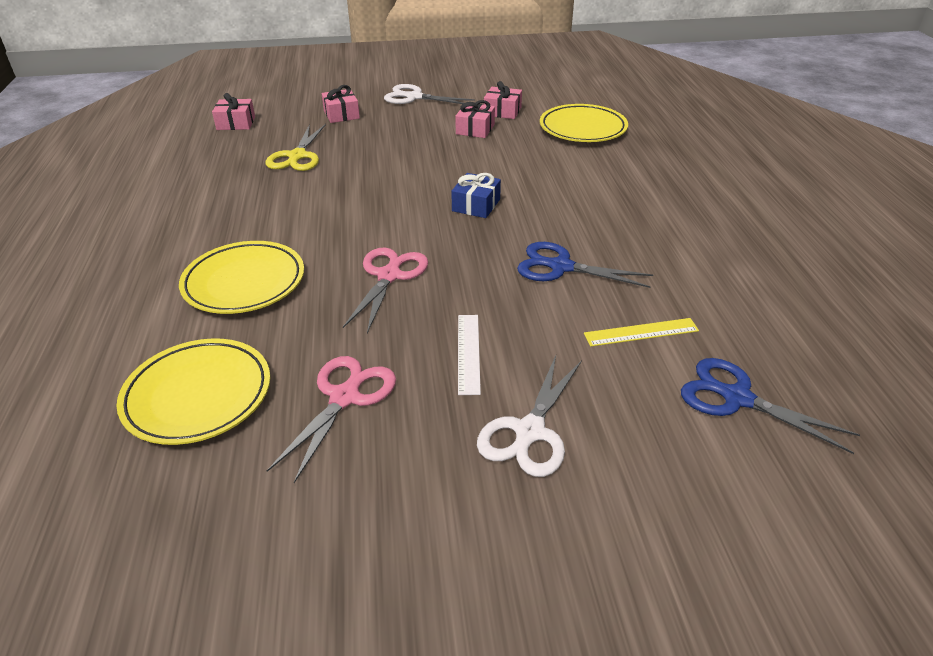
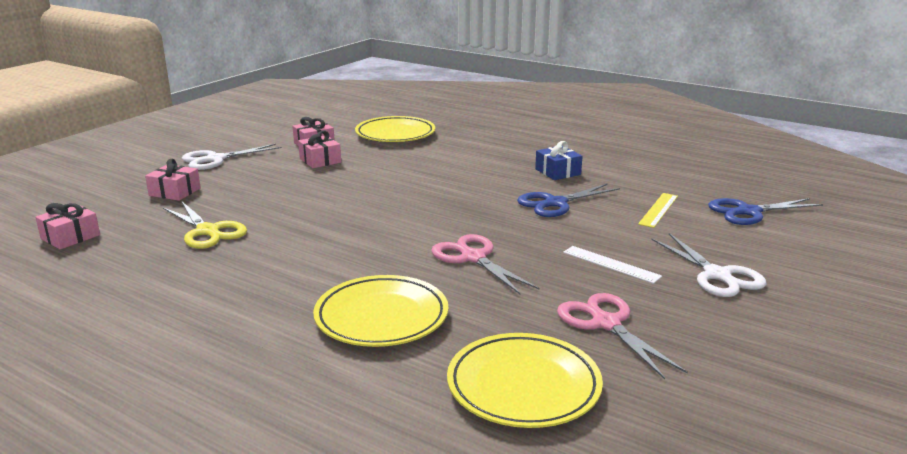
camera: 50 degrees left, 15 degrees down
blue gift [451,173,501,218] -> blue gift moved to [535,141,583,180]

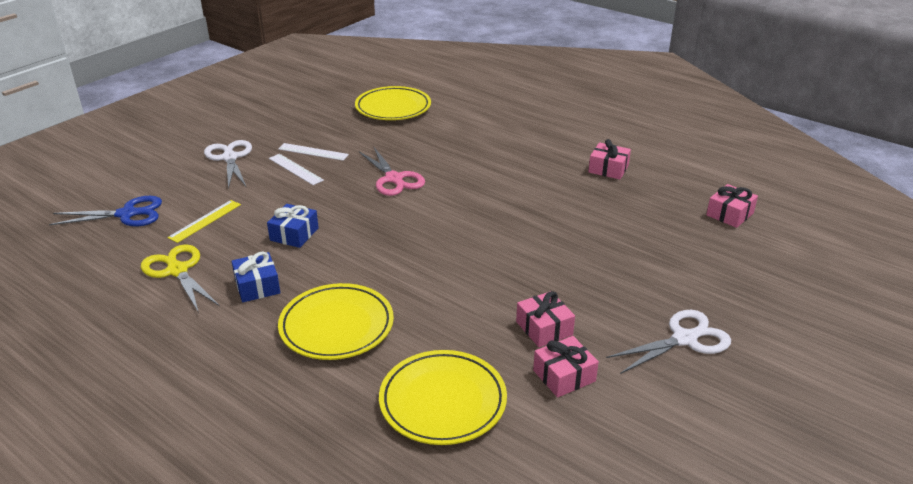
camera: 175 degrees left, 10 degrees up
pink gift [145,159,201,201] -> pink gift moved to [588,139,631,179]
yellow scissors [163,202,247,249] -> yellow scissors moved to [141,244,220,313]
yellow plate [313,275,448,347] -> yellow plate moved to [278,283,394,360]
blue scissors [517,184,620,217] -> blue gift [267,204,319,248]
pink scissors [557,293,688,379] -> none
none -> white ruler [278,143,349,161]

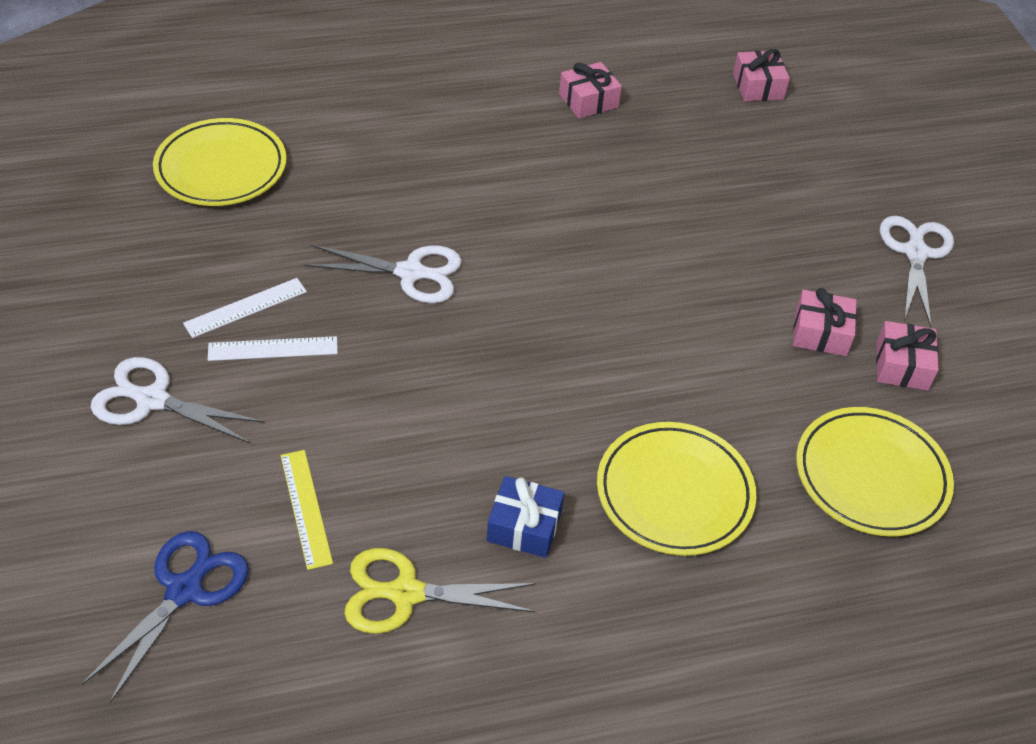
camera: 55 degrees left, 15 degrees up
blue gift [267,204,319,248] -> none
pink scissors [359,147,425,196] -> white scissors [304,245,462,303]

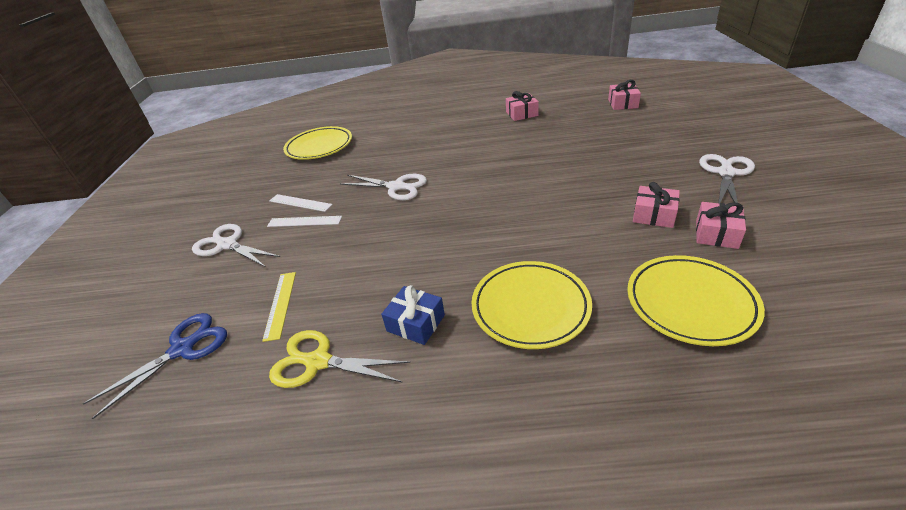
camera: 20 degrees right, 10 degrees down
white ruler [183,278,307,338] -> white ruler turned 45 degrees clockwise [269,194,333,212]

